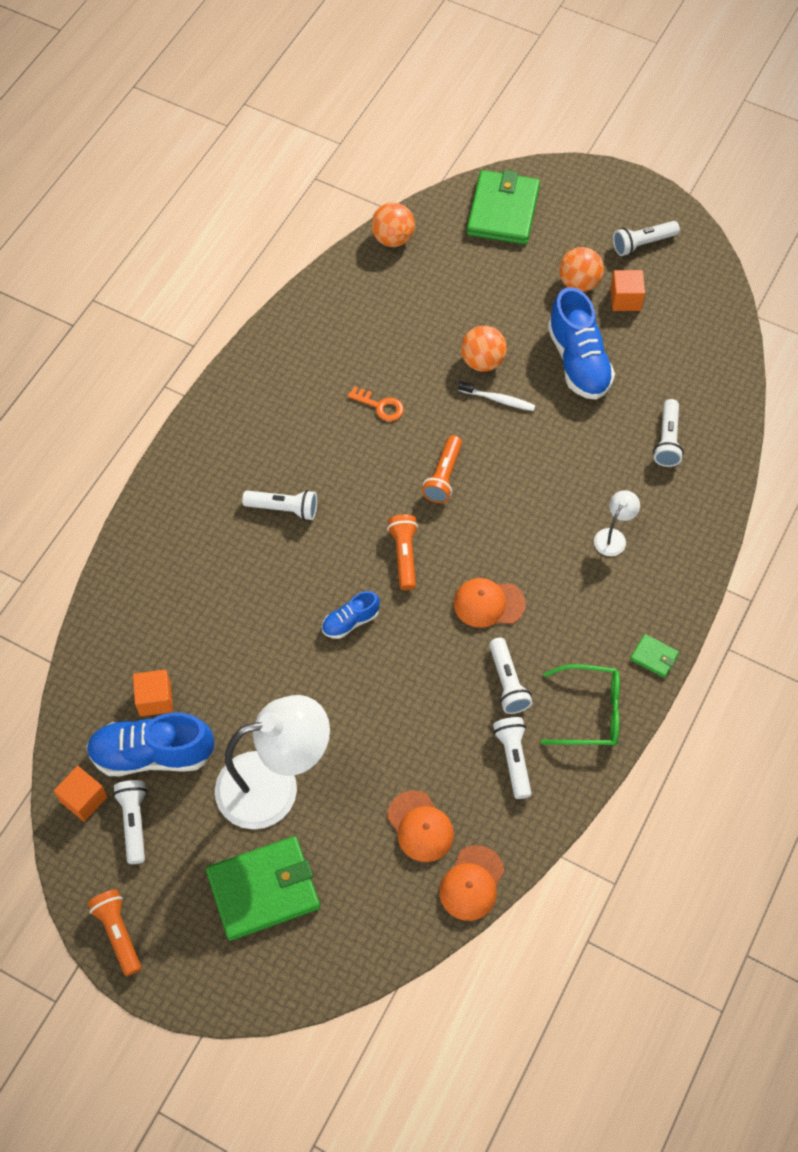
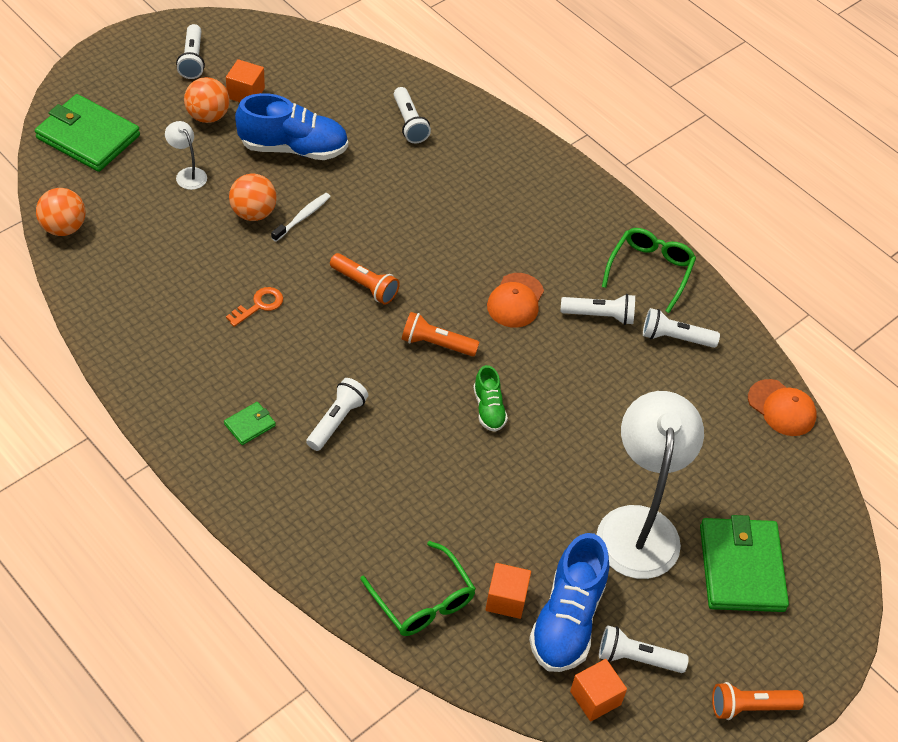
camera: 75 degrees left, 10 degrees down
blue shoe [322,591,380,639] -> green shoe [473,365,508,432]
orange cap [387,790,454,862] -> none
white lamp [594,490,640,556] -> white lamp moved to [165,121,207,190]
green wallet [630,634,679,678] -> green wallet moved to [224,402,276,445]
white flashlight [653,399,684,467] -> white flashlight turned 45 degrees clockwise [393,87,431,143]
none -> green glasses [360,541,476,636]

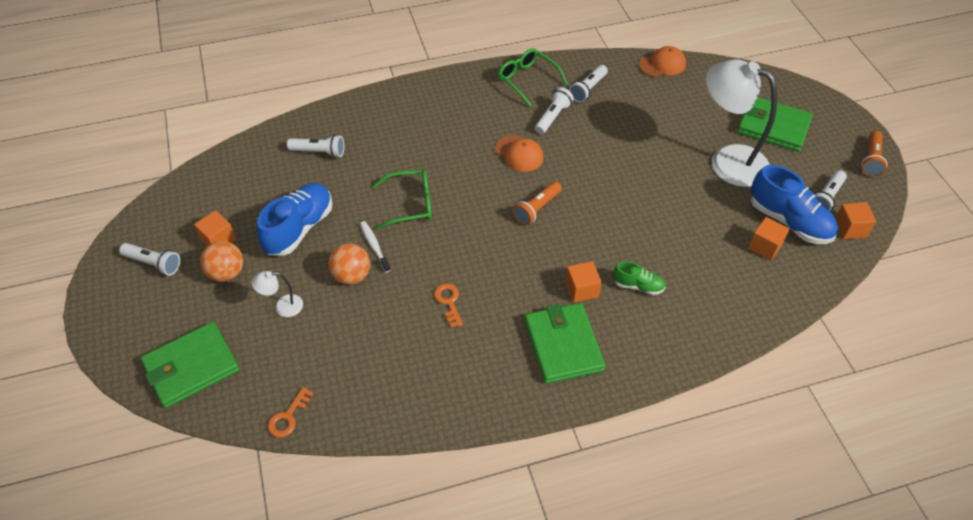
camera: 60 degrees left, 0 degrees up
orange ball [36,188,86,236] -> orange key [268,387,313,438]
green wallet [224,402,276,445] -> green wallet [525,303,605,384], size x2.27
white flashlight [306,378,368,451] -> orange cube [565,261,602,303]
orange flashlight [330,253,400,305] -> none
green glasses [360,541,476,636] -> green glasses moved to [373,170,432,229]
green shoe [473,365,508,432] -> green shoe moved to [613,262,666,295]

